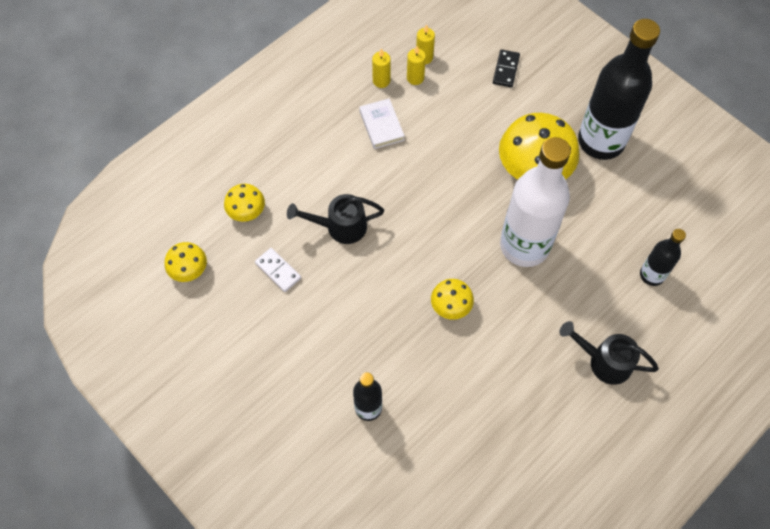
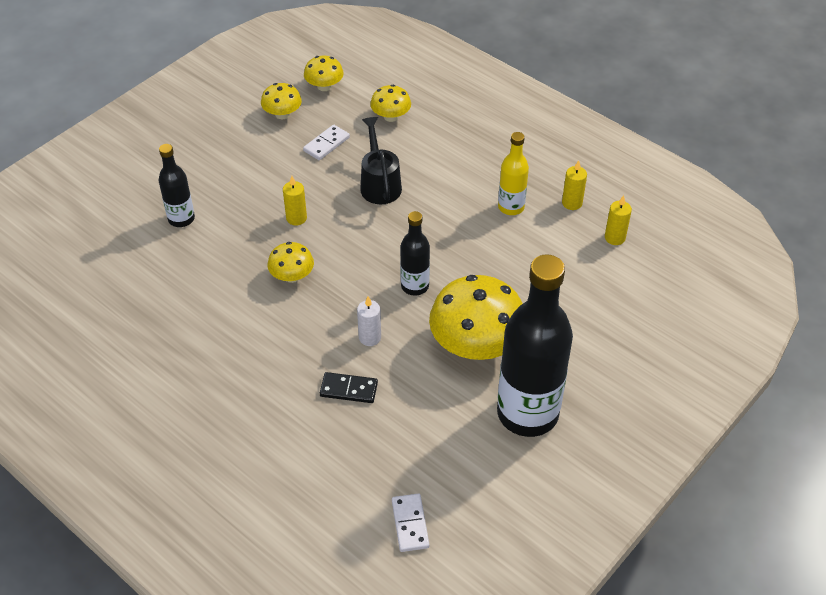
camera: 85 degrees right, 15 degrees down
white book [359,98,404,149] -> yellow bottle [498,132,529,215]
yellow candle [407,46,426,85] -> yellow candle moved to [283,176,307,225]
black domino [493,49,520,88] -> black domino moved to [320,372,378,403]
white bottle [500,137,571,267] -> white candle [357,296,381,346]
black watering can [559,321,659,385] -> none
black bottle [640,229,686,286] -> black bottle moved to [400,211,430,296]
none -> yellow mushroom [261,83,302,119]
none -> white domino [392,494,430,552]

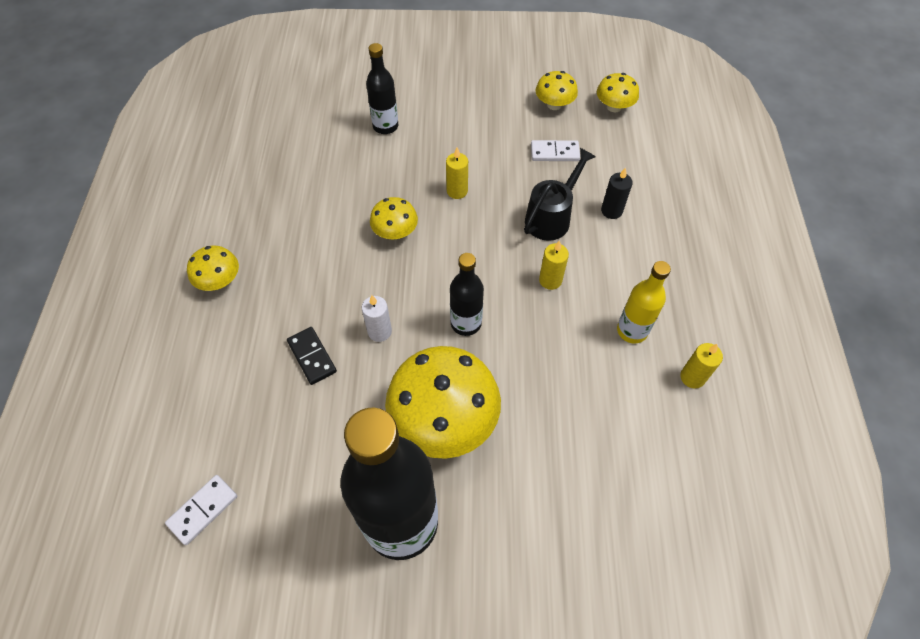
camera: 50 degrees right, 10 degrees up
yellow mushroom [370,85,411,122] -> yellow mushroom moved to [187,246,239,291]
yellow candle [605,195,632,245] -> yellow candle moved to [539,240,569,290]
none -> black candle [601,167,633,219]

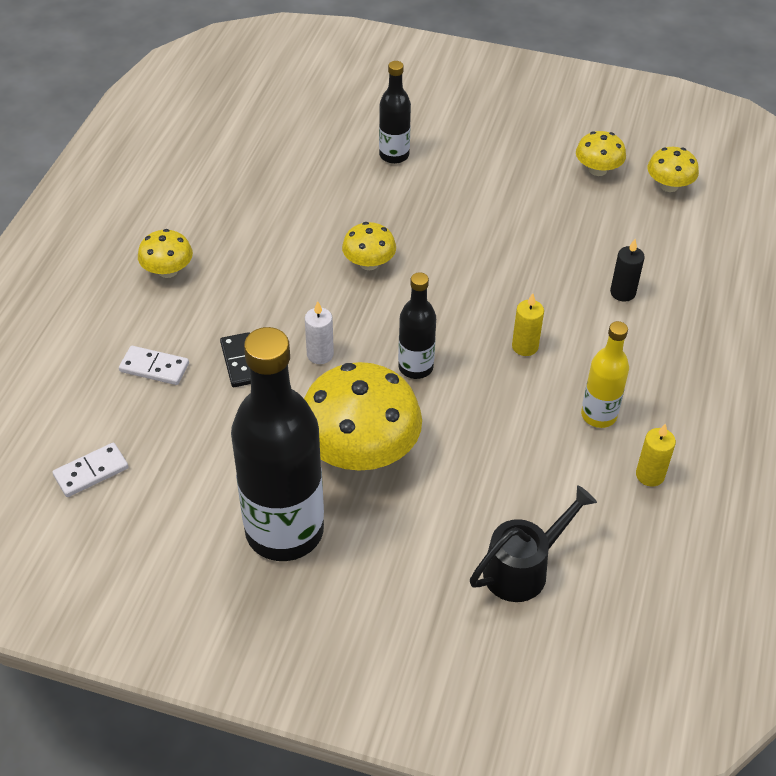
camera: 15 degrees right, 10 degrees down
yellow candle [446,147,468,199] -> none
black watering can [524,148,596,241] -> black watering can moved to [470,485,597,602]
white domino [531,140,580,161] -> white domino moved to [119,346,189,385]

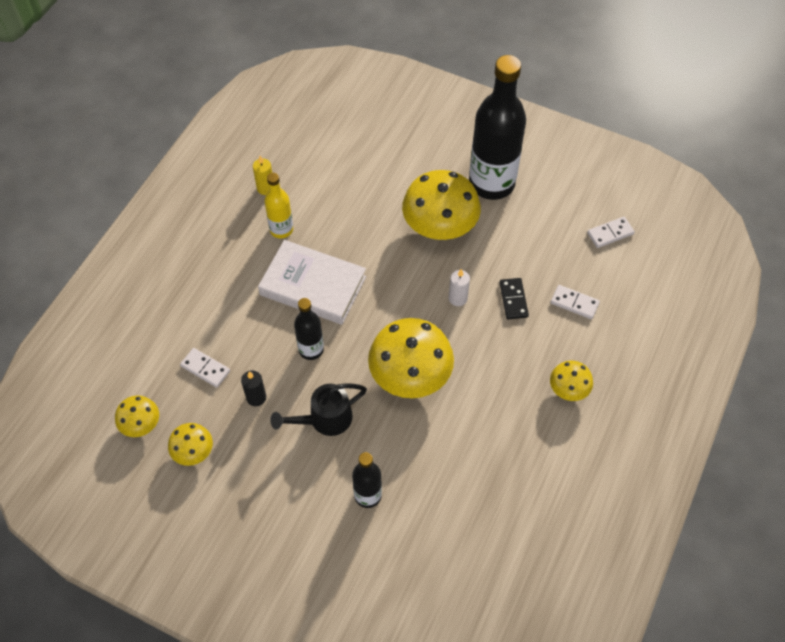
camera: 170 degrees left, 10 degrees up
yellow mushroom [342,222,396,270] -> yellow mushroom [368,318,454,398], size x1.97
black bottle [398,272,436,379] -> black bottle moved to [294,298,324,360]
black watering can [470,485,597,602] -> black watering can moved to [270,383,367,436]
yellow candle [512,293,544,356] -> white book [258,240,366,325]
black candle [610,239,645,302] -> black candle moved to [241,370,266,406]
none -> white domino [180,348,230,388]

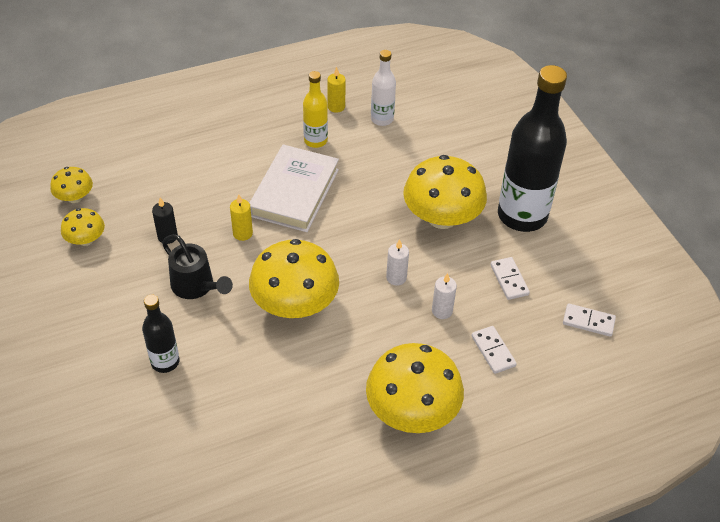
camera: 40 degrees right, 10 degrees down
white domino [180,348,230,388] -> white domino moved to [490,257,530,300]
white book [258,240,366,325] -> white book turned 45 degrees clockwise [250,144,339,232]
black watering can [270,383,367,436] -> black watering can turned 150 degrees counterclockwise [162,234,233,299]
black bottle [294,298,324,360] -> yellow candle [230,194,253,241]
black domino [500,278,529,319] -> white candle [432,273,457,319]
yellow mushroom [550,361,593,401] -> yellow mushroom [366,343,464,433], size x1.97
none -> white bottle [371,50,396,126]

